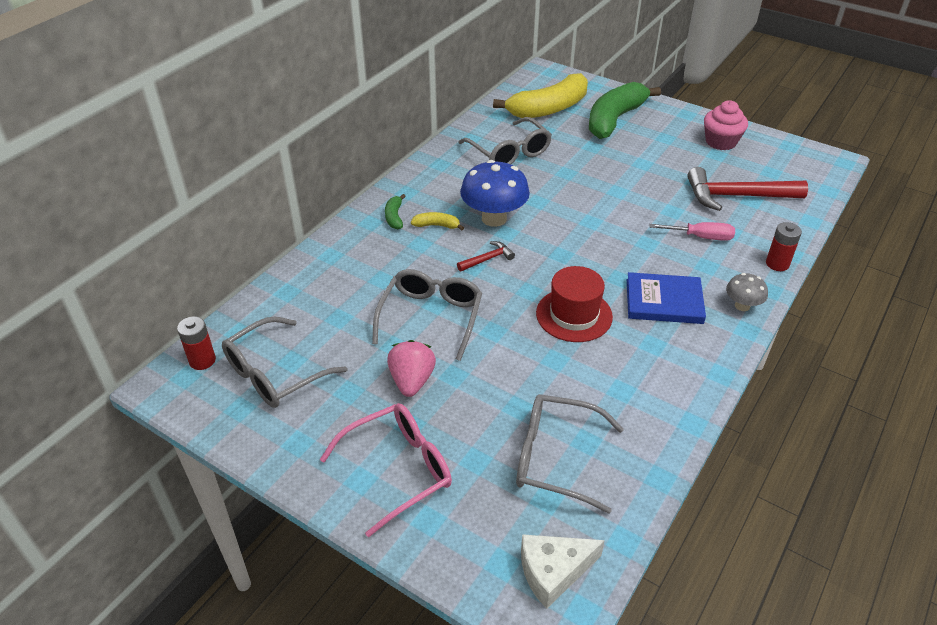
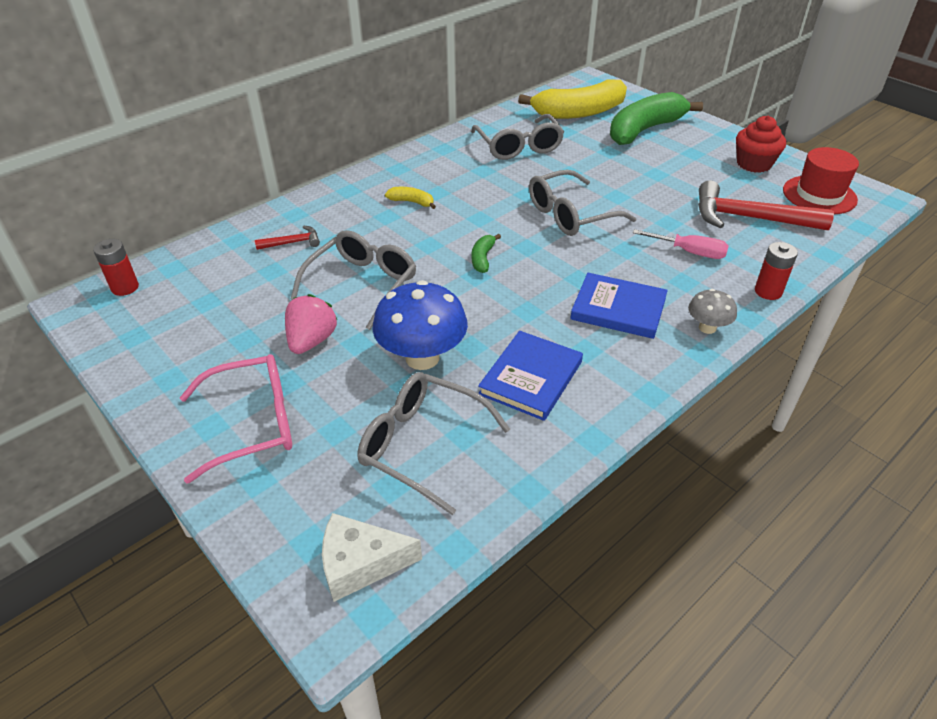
camera: 15 degrees right, 0 degrees up
grey glasses [222,316,347,408] -> grey glasses moved to [529,170,637,236]
green banana [385,194,406,229] -> green banana moved to [472,234,501,273]
red hammer [457,241,515,272] -> red hammer moved to [255,226,320,250]
blue mushroom [460,160,530,227] -> blue mushroom moved to [372,280,468,370]
red hat [536,266,613,342] -> red hat moved to [783,147,859,214]
pink cupcake [704,100,748,150] -> red cupcake [736,116,786,173]
none -> blue book [478,331,583,421]

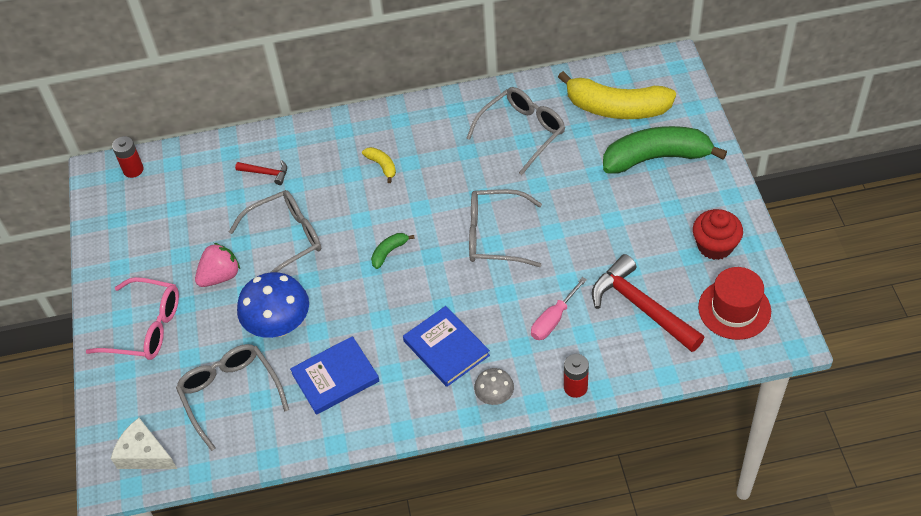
camera: 35 degrees right, 10 degrees up
grey glasses [471,114,564,160] -> grey glasses turned 150 degrees counterclockwise [466,87,565,175]
pink screwdriver [633,229,729,259] -> pink screwdriver turned 75 degrees clockwise [531,277,587,340]

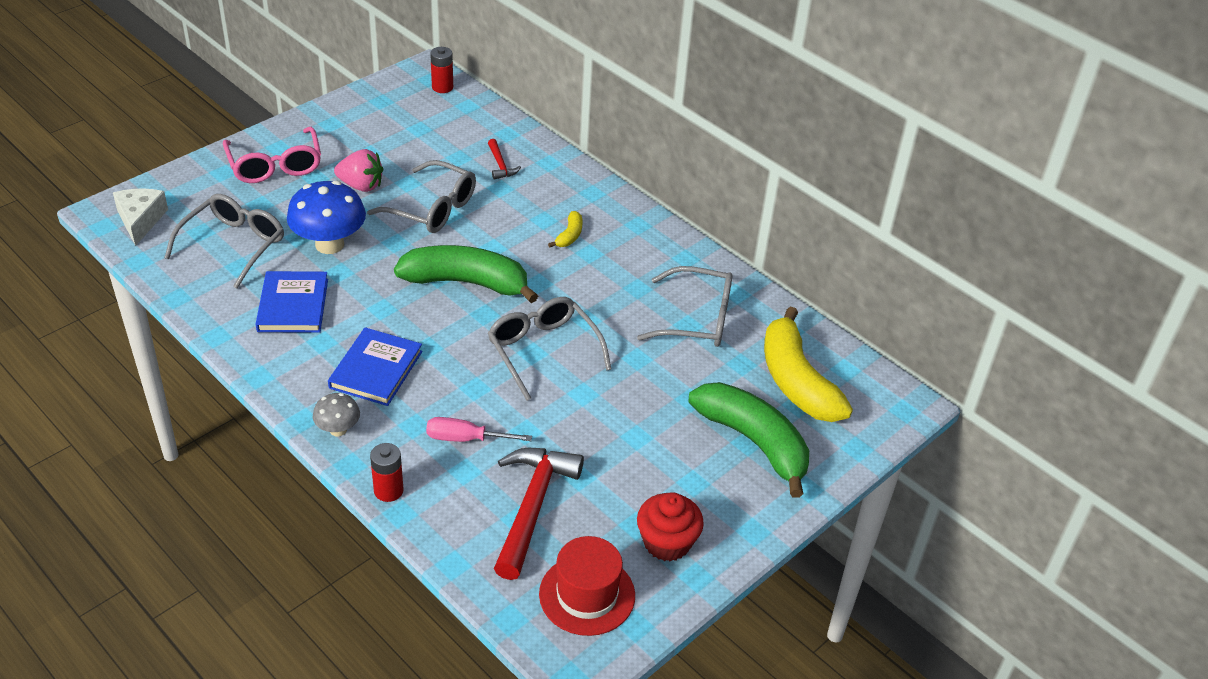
camera: 50 degrees right, 10 degrees down
blue book [290,336,379,415] -> blue book turned 60 degrees clockwise [256,271,328,333]
green banana [371,233,415,269] -> green banana [394,245,538,303], size x2.37

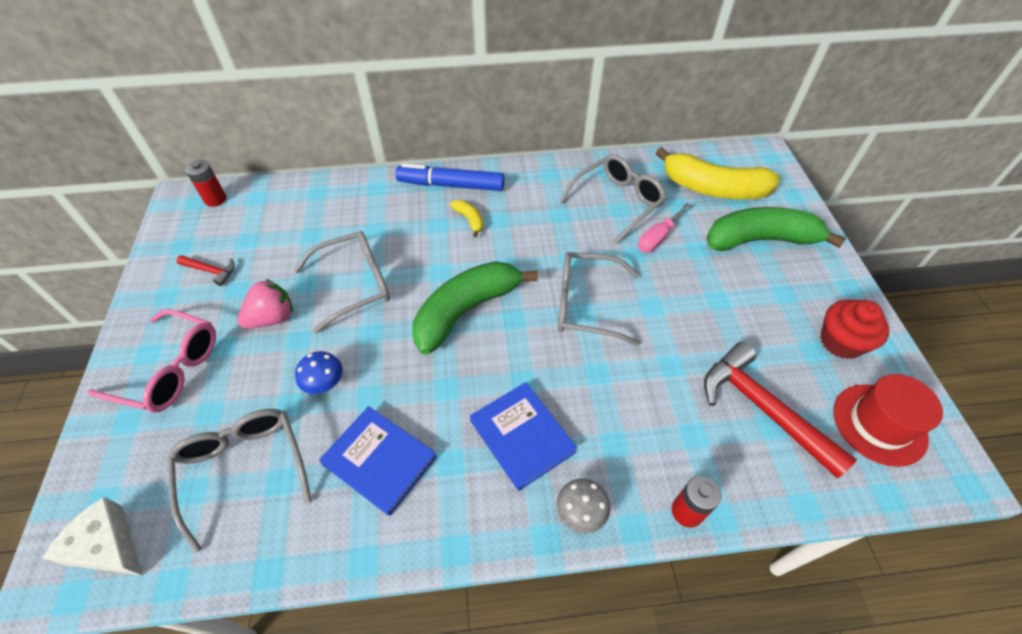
camera: 50 degrees left, 10 degrees up
blue mushroom [287,181,366,254] -> blue mushroom [295,351,343,394], size x0.53
pink screwdriver [426,417,532,442] -> pink screwdriver moved to [638,203,692,253]
red hammer [488,139,521,180] -> red hammer moved to [177,255,235,286]
none -> blue marker [395,164,504,191]

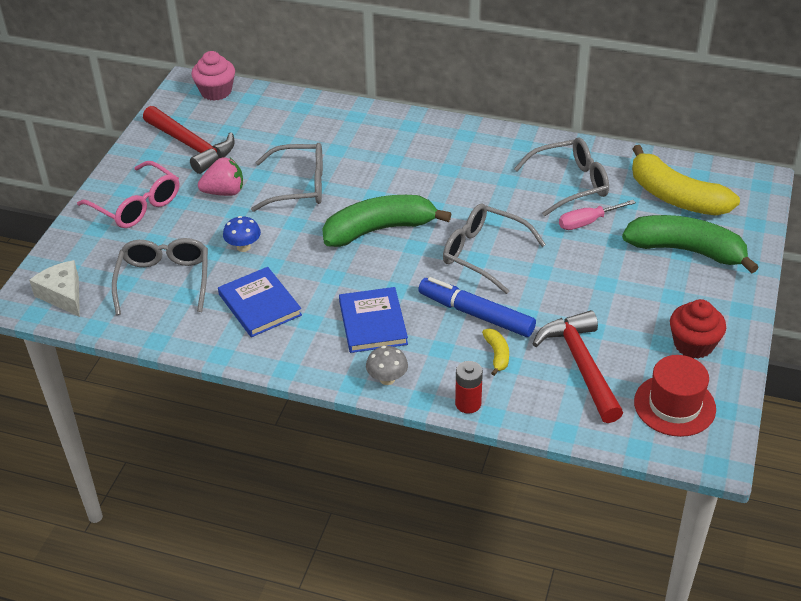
camera: 25 degrees right, 10 degrees down
red hammer [177,255,235,286] -> red hammer [143,106,235,174], size x2.12
red battery [185,160,226,207] -> pink cupcake [191,51,235,101]
blue marker [395,164,504,191] -> blue marker moved to [418,277,536,337]
yellow banana [450,200,483,237] -> yellow banana moved to [482,329,509,376]

